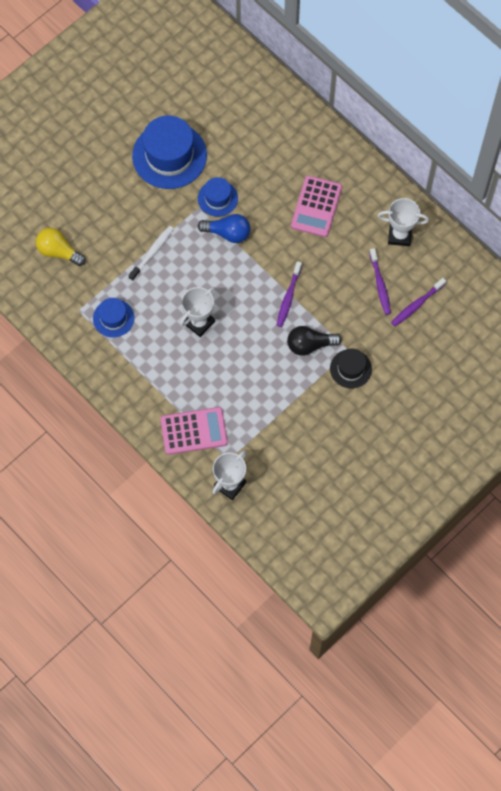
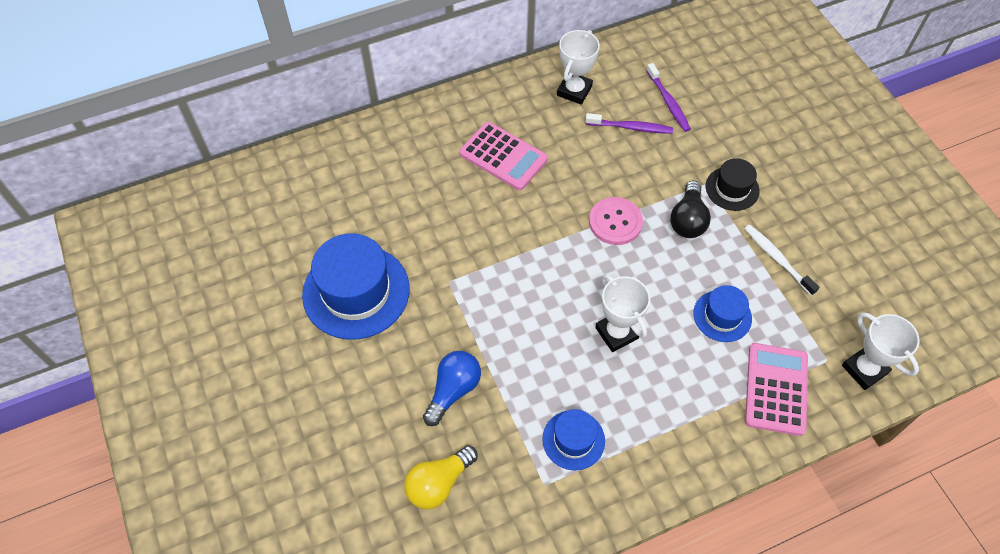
camera: 70 degrees left, 10 degrees down
white toothbrush [129,226,174,281] -> white toothbrush moved to [744,225,820,296]
blue hat [198,177,238,217] -> blue hat moved to [694,285,752,342]
blue light bulb [198,214,250,243] -> blue light bulb moved to [423,351,481,426]
purple toothbrush [277,261,302,327] -> pink button [589,197,643,245]

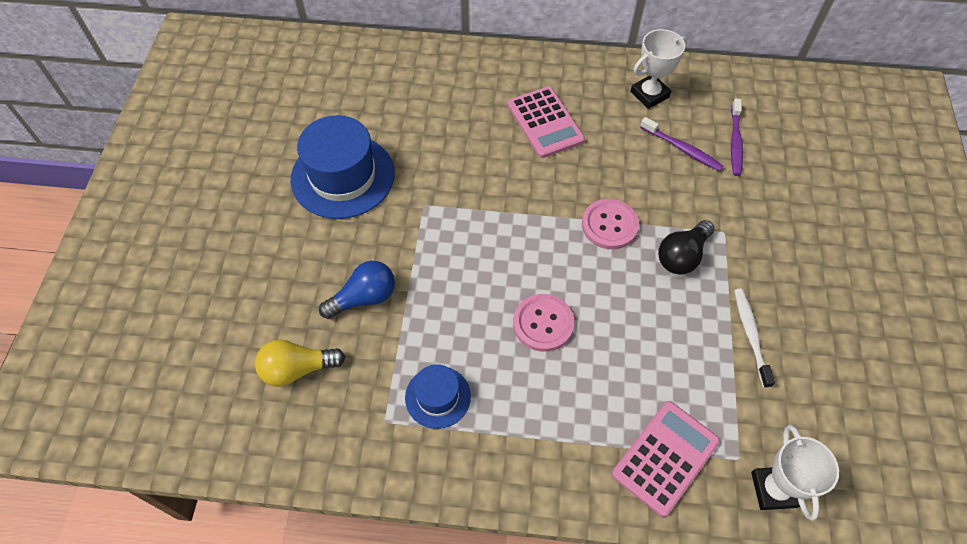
camera: 30 degrees right, 0 degrees up
white trophy [595,274,650,352] -> pink button [513,294,574,352]
blue hat [694,285,752,342] -> none
black hat [706,158,760,211] -> none

